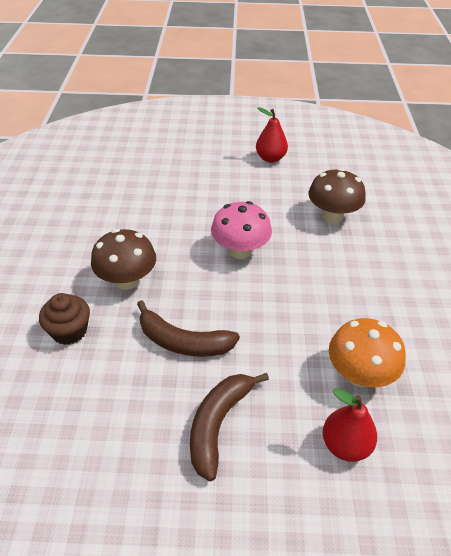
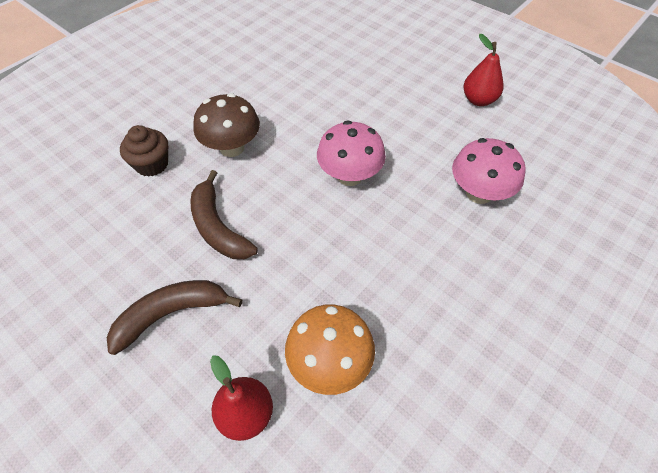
camera: 40 degrees right, 10 degrees up
brown mushroom [309,168,366,223] -> pink mushroom [452,138,526,204]

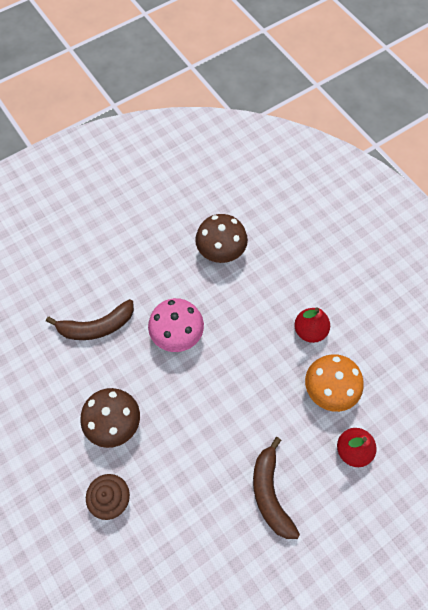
camera: 75 degrees left, 10 degrees up
brown banana [190,170,258,259] -> brown banana moved to [46,299,134,340]
pink mushroom [452,138,526,204] -> brown mushroom [195,214,248,263]
red pear [463,34,503,106] -> red pear moved to [294,307,330,343]

